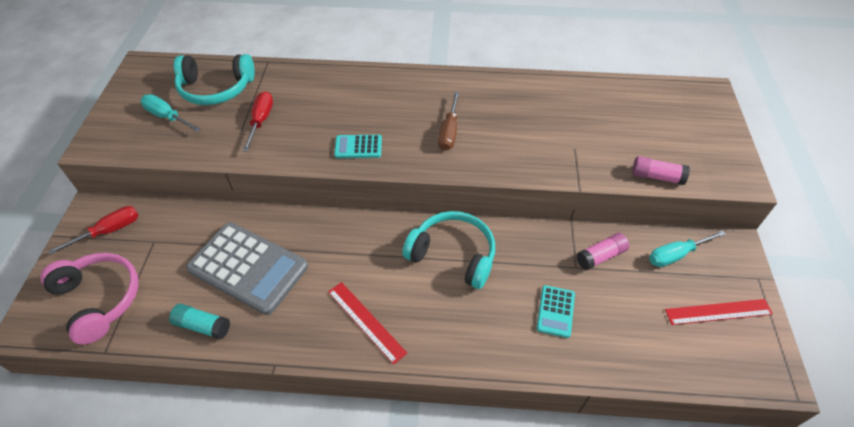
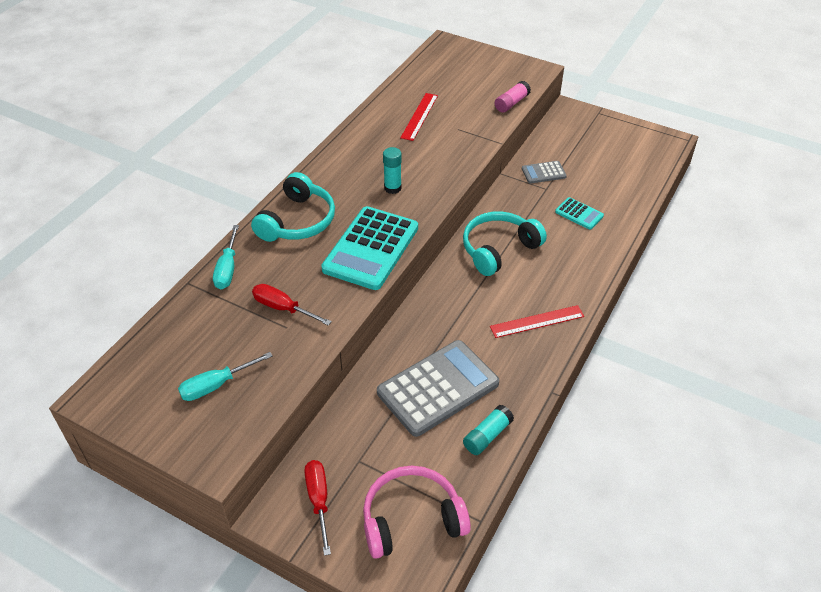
camera: 65 degrees left, 5 degrees down
turquoise headphones [174,54,255,105] -> turquoise headphones moved to [251,172,335,242]
turquoise calculator [334,135,382,158] -> turquoise calculator [321,206,418,290], size x2.13
brown screwdriver [438,92,460,151] -> turquoise glue stick [383,147,402,194]
pink glue stick [577,233,629,270] -> grey calculator [522,161,567,184]
turquoise screwdriver [649,230,726,267] -> turquoise screwdriver moved to [213,225,239,289]
red ruler [665,299,773,325] -> red ruler moved to [400,93,438,141]

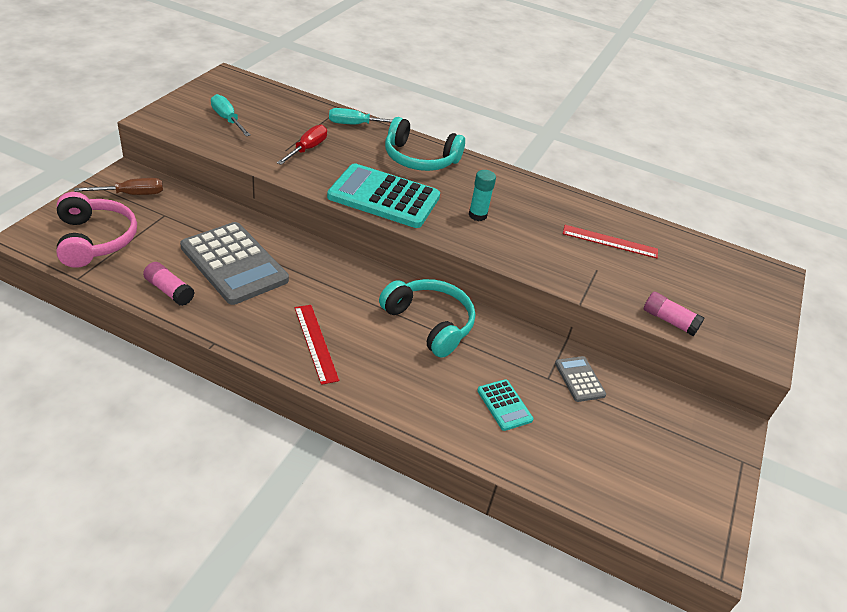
camera: 80 degrees right, 5 degrees down
red screwdriver [304,460,331,556] -> brown screwdriver [74,178,163,195]
turquoise glue stick [463,405,514,455] -> pink glue stick [143,262,194,306]
turquoise calculator [555,197,604,230] -> turquoise calculator turned 60 degrees counterclockwise [477,379,533,431]

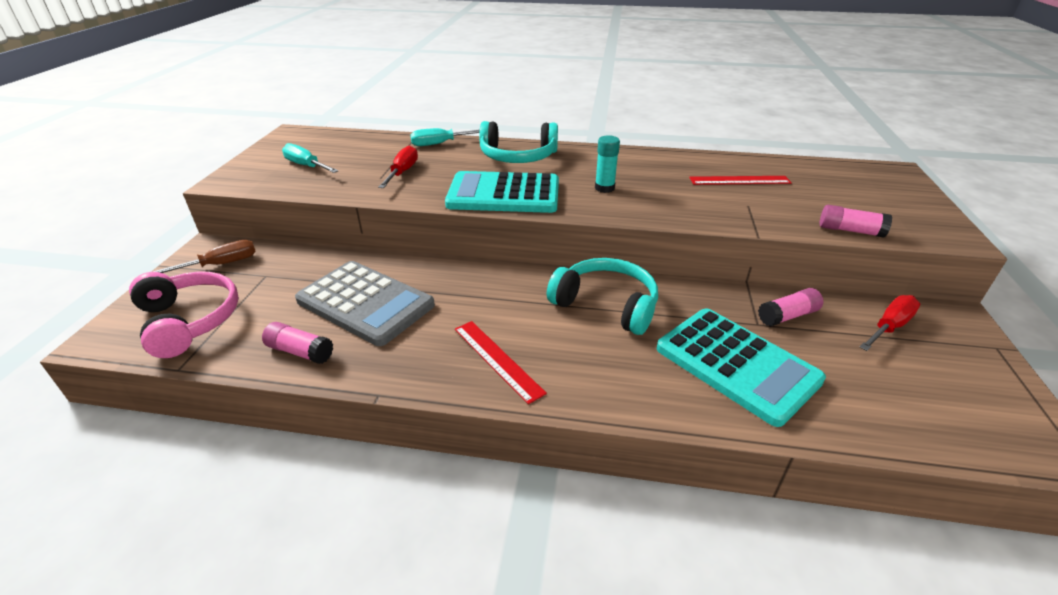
camera: 10 degrees left, 5 degrees down
turquoise calculator [477,379,533,431] -> turquoise calculator [657,308,826,427], size x2.13
grey calculator [555,356,606,402] -> pink glue stick [758,288,823,327]
none -> red screwdriver [860,295,920,351]

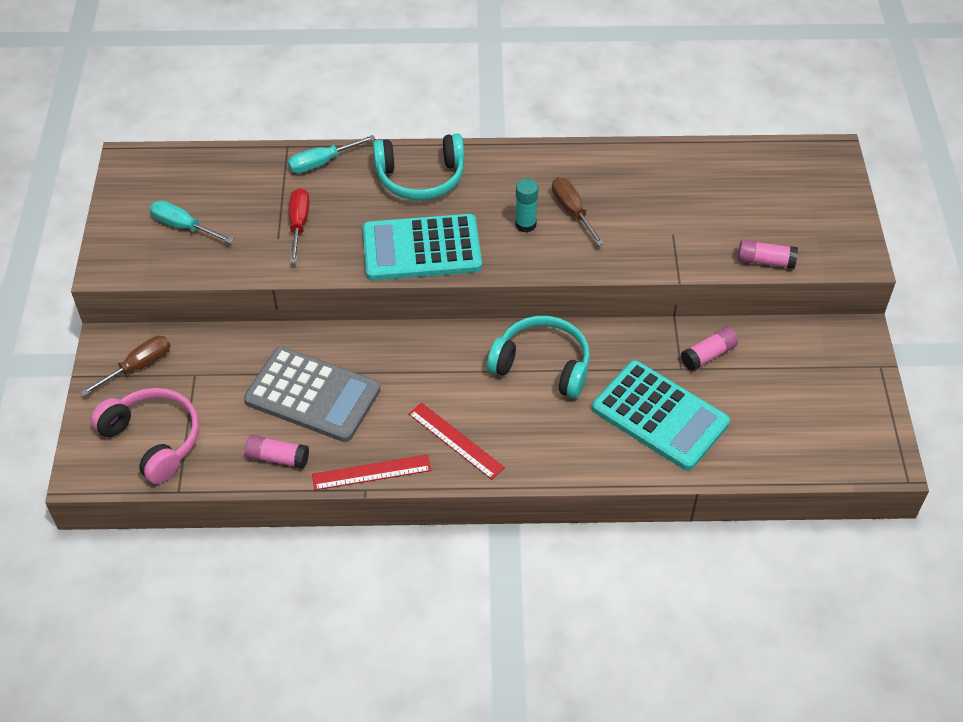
camera: 10 degrees left, 15 degrees up
red ruler [689,176,792,185] -> red ruler moved to [312,455,431,490]
red screwdriver [860,295,920,351] -> none
none -> brown screwdriver [552,177,604,246]

